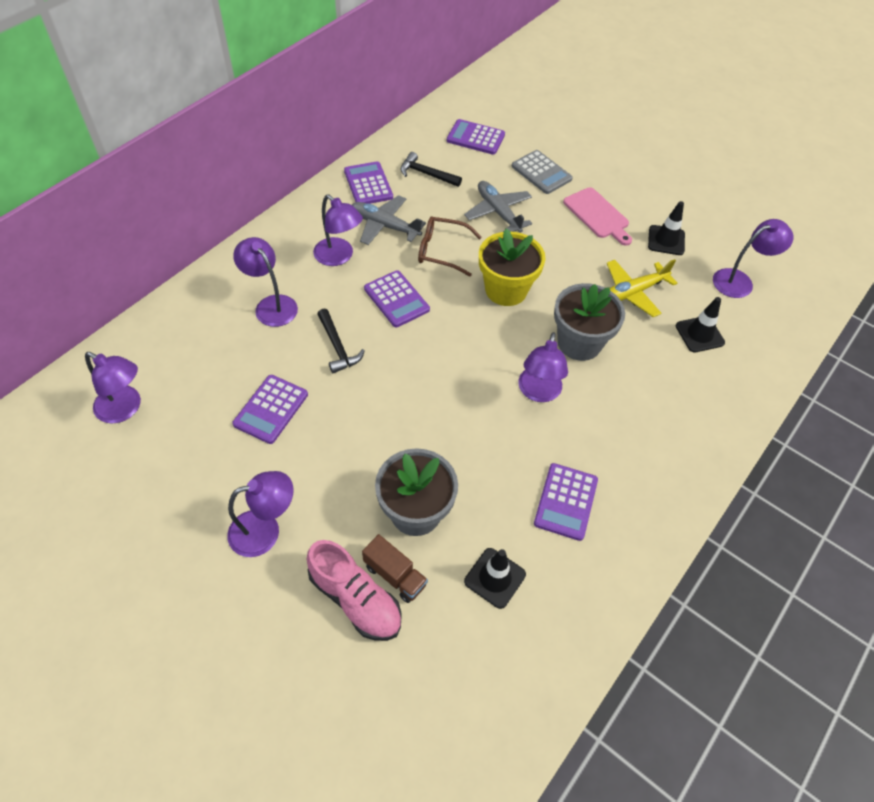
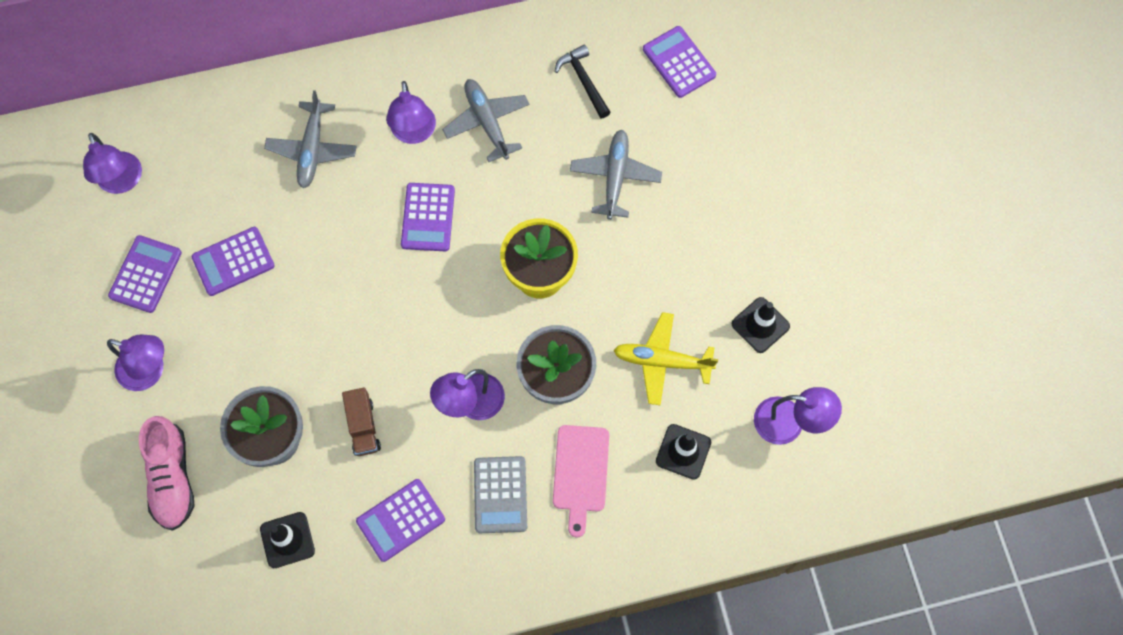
camera: 40 degrees right, 15 degrees up
purple lamp [233,237,298,327] -> grey plane [264,90,357,188]
black hammer [317,309,365,373] -> none
purple calculator [344,161,393,204] -> purple calculator moved to [108,235,182,313]
brown truck [362,534,428,603] -> brown truck moved to [342,387,381,456]
brown glasses [418,216,482,277] -> none
grey calculator [512,150,573,194] -> grey calculator moved to [474,456,527,533]
pink cutting board [563,187,632,246] -> pink cutting board moved to [553,425,609,537]

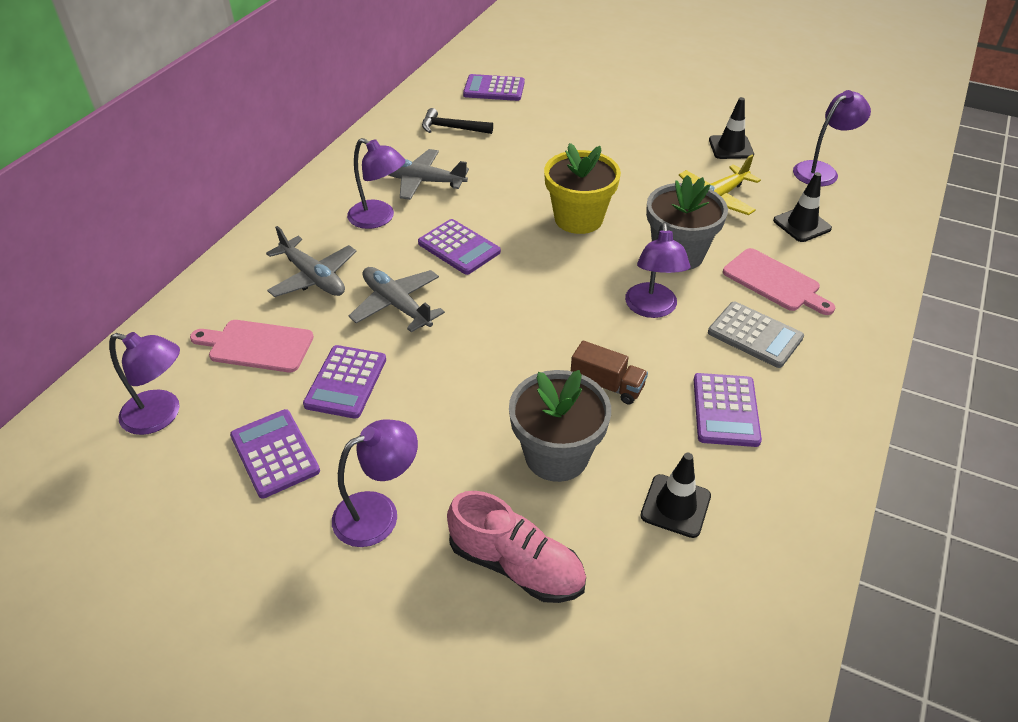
camera: 50 degrees left, 25 degrees down
grey plane [570,130,662,220] -> grey plane moved to [349,267,445,332]
none -> pink cutting board [190,320,314,372]

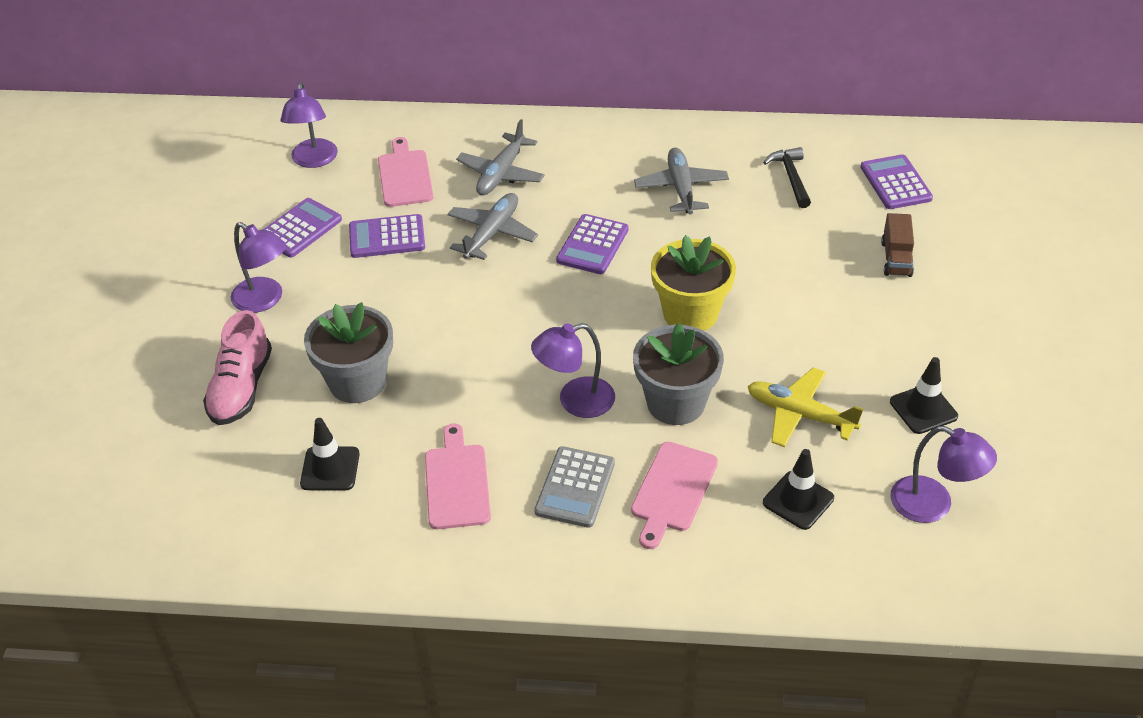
camera: 70 degrees right, 0 degrees up
purple lamp [347,138,405,229] -> none
brown truck [571,340,648,405] -> brown truck moved to [881,213,914,277]
purple calculator [694,373,762,447] -> pink cutting board [425,424,491,529]

